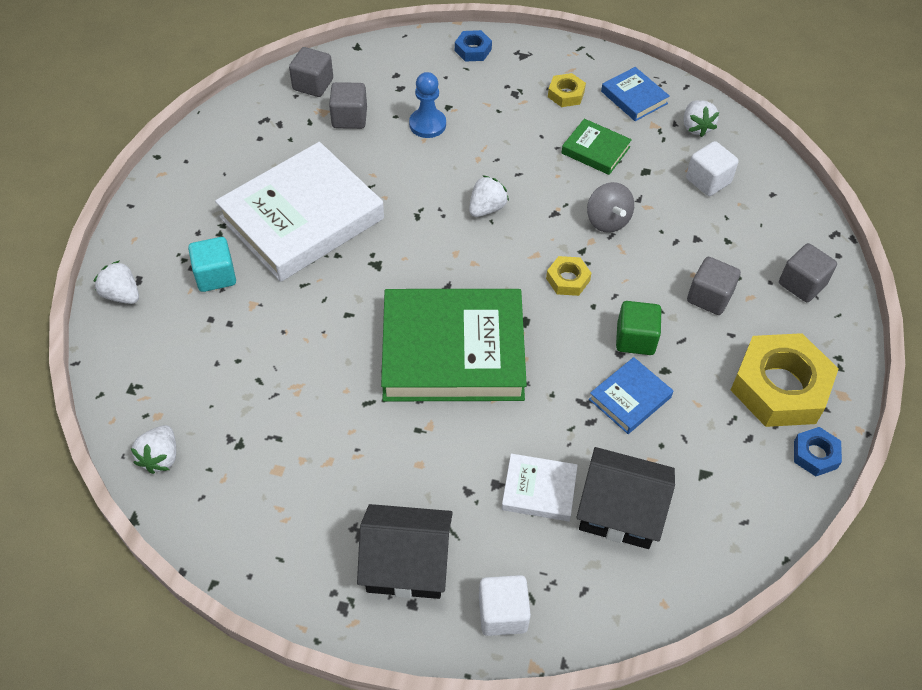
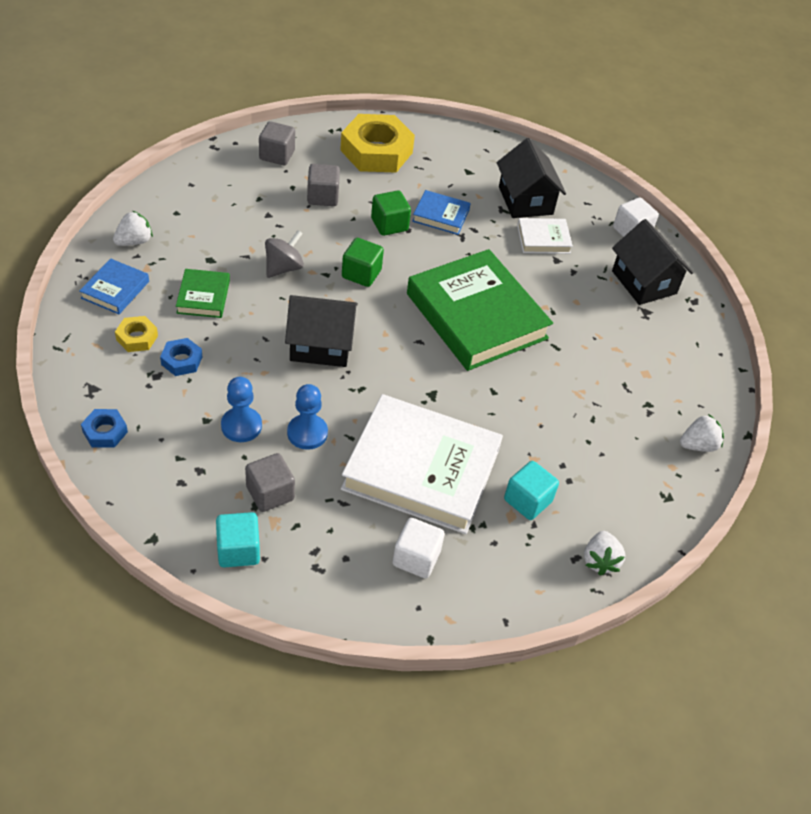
camera: 125 degrees left, 5 degrees down
grey cube [289,47,333,97] -> turquoise cube [216,512,260,568]
white strawberry [469,175,509,217] -> black house [285,295,358,367]
white book [502,454,578,521] -> white book turned 75 degrees counterclockwise [517,218,573,254]
yellow nut [546,256,591,296] -> green cube [342,238,384,287]
white cube [686,141,739,196] -> white cube moved to [393,518,445,578]
blue nut [794,427,842,476] -> blue nut moved to [160,338,202,376]
none -> blue pawn [287,384,328,450]

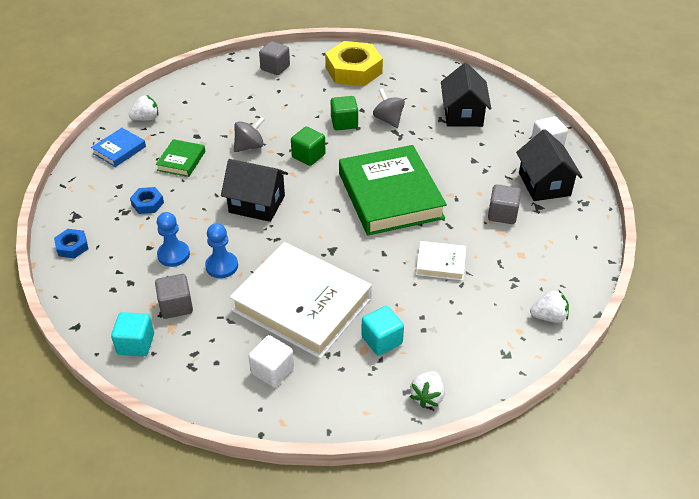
camera: 20 degrees right, 5 degrees down
yellow nut [115,316,158,352] -> none
grey cube [307,164,340,206] -> grey cube moved to [488,184,521,224]
blue book [412,190,471,235] -> grey spinning top [373,88,405,128]
white book [517,218,573,254] -> white book moved to [416,241,466,281]

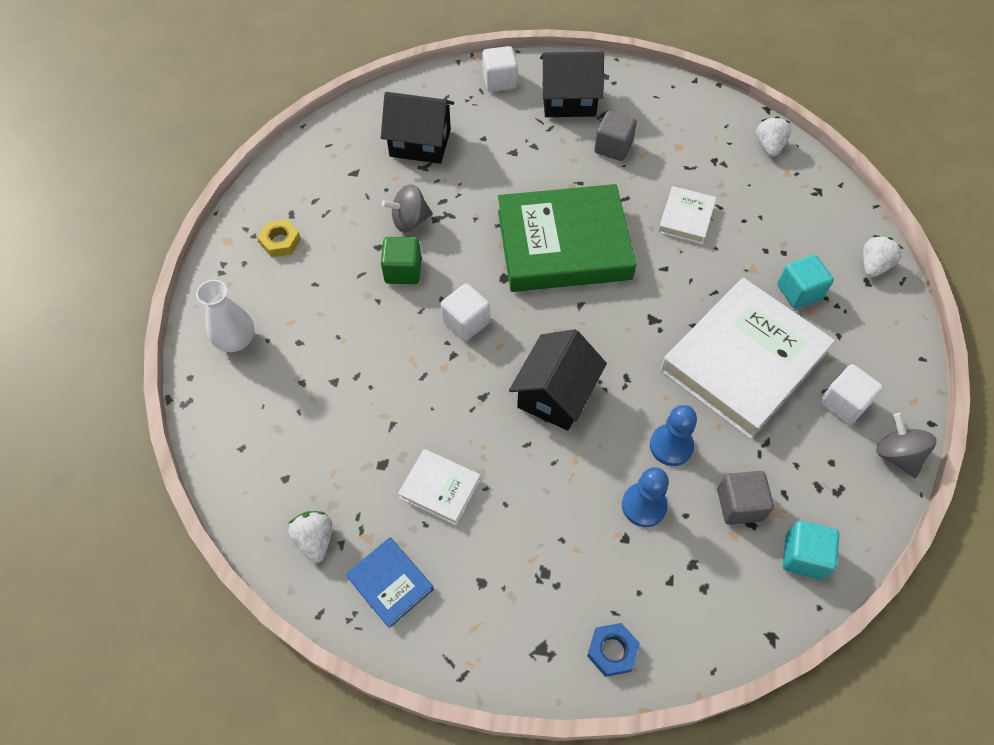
camera: 80 degrees left, 15 degrees up
blue nut [130,187,164,214] -> none
green book [156,139,205,177] -> white book [398,449,481,525]
grey spinning top [234,117,264,152] -> grey spinning top moved to [876,413,937,478]
grey cube [259,41,290,75] -> white vase [196,280,255,352]
green cube [291,127,326,166] -> white cube [441,283,490,341]
yellow nut [325,41,383,86] -> yellow nut [257,219,301,257], size x0.47
white strawberry [410,371,445,408] -> white strawberry turned 90 degrees counterclockwise [863,235,904,278]

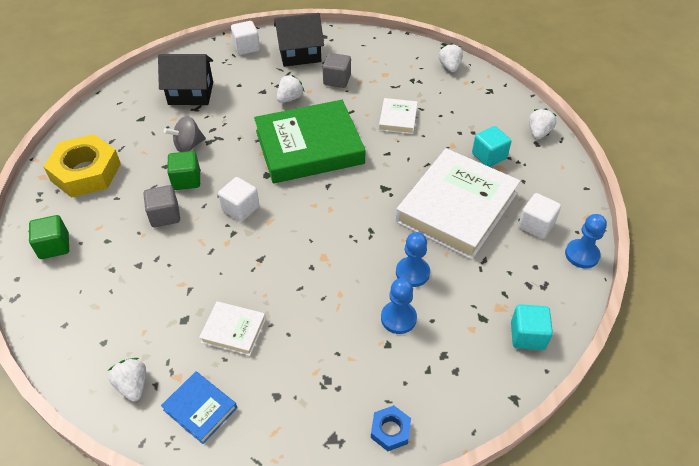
camera: 10 degrees left, 10 degrees down
white vase [196,280,255,352] -> green cube [29,215,69,259]
yellow nut [257,219,301,257] -> yellow nut [43,134,121,198], size x2.14
black house [509,329,607,431] -> none
grey cube [717,471,774,525] -> grey cube moved to [144,185,180,228]
grey spinning top [876,413,937,478] -> blue pawn [565,214,607,269]
none -> white strawberry [277,75,305,103]

